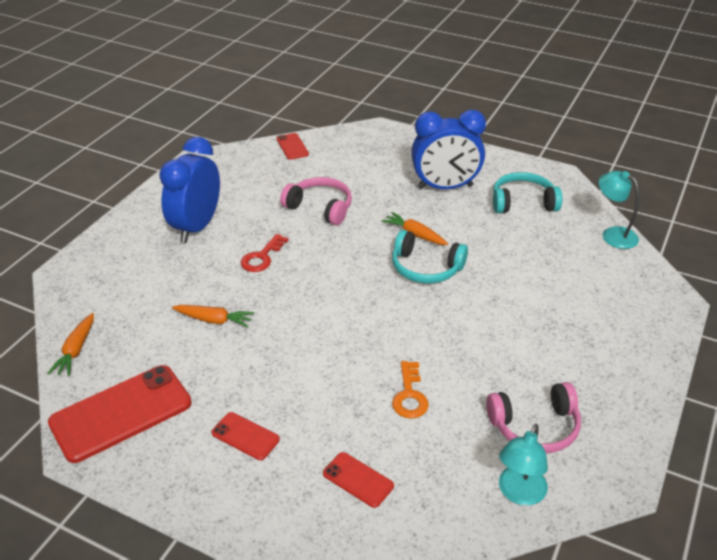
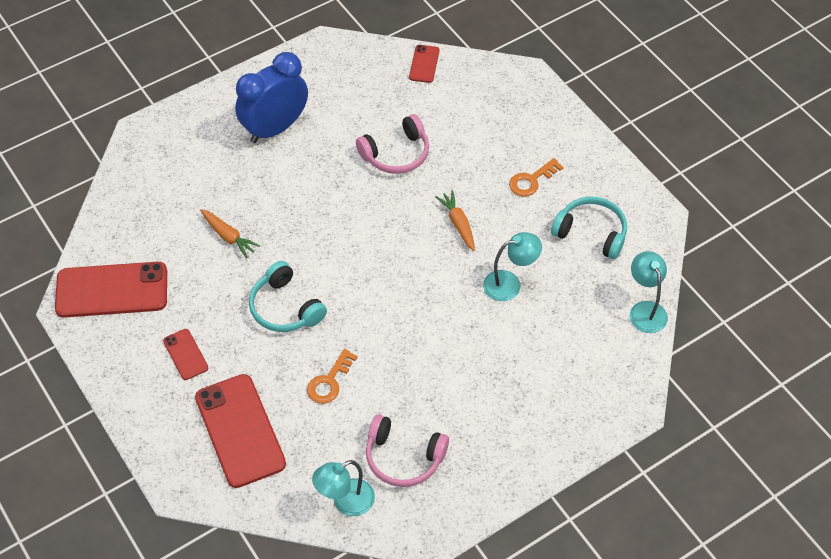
camera: 30 degrees right, 15 degrees up
orange carrot [47,313,94,376] -> none
red key [240,234,289,272] -> none
pink headphones [280,177,352,225] -> pink headphones turned 90 degrees clockwise [356,114,429,174]
red phone [323,452,394,508] -> red phone [195,374,286,488], size x2.06
turquoise headphones [392,230,468,283] -> turquoise headphones moved to [249,261,327,332]
blue clock [411,109,486,189] -> orange key [509,158,563,197]
none -> turquoise lamp [483,232,542,301]

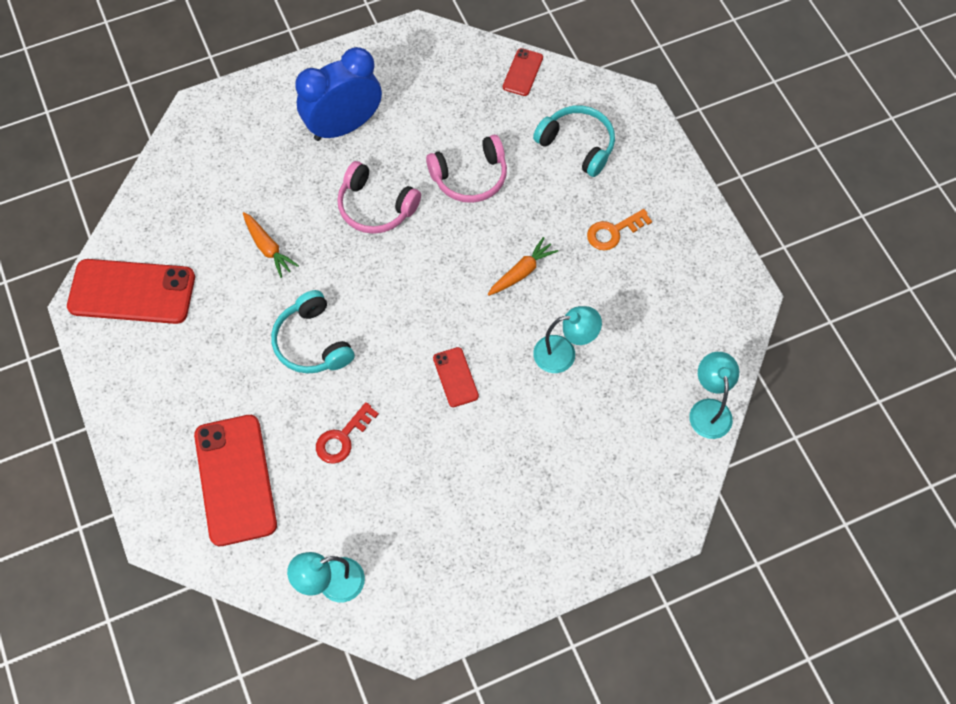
camera: 10 degrees right, 10 degrees up
red phone [163,329,208,380] -> red phone moved to [433,347,479,407]
orange key [307,349,358,404] -> red key [316,402,379,464]
pink headphones [366,414,449,487] -> pink headphones moved to [337,161,421,234]
orange carrot [435,190,475,251] -> orange carrot turned 60 degrees clockwise [487,237,558,296]
turquoise headphones [551,196,627,259] -> turquoise headphones moved to [533,105,615,177]

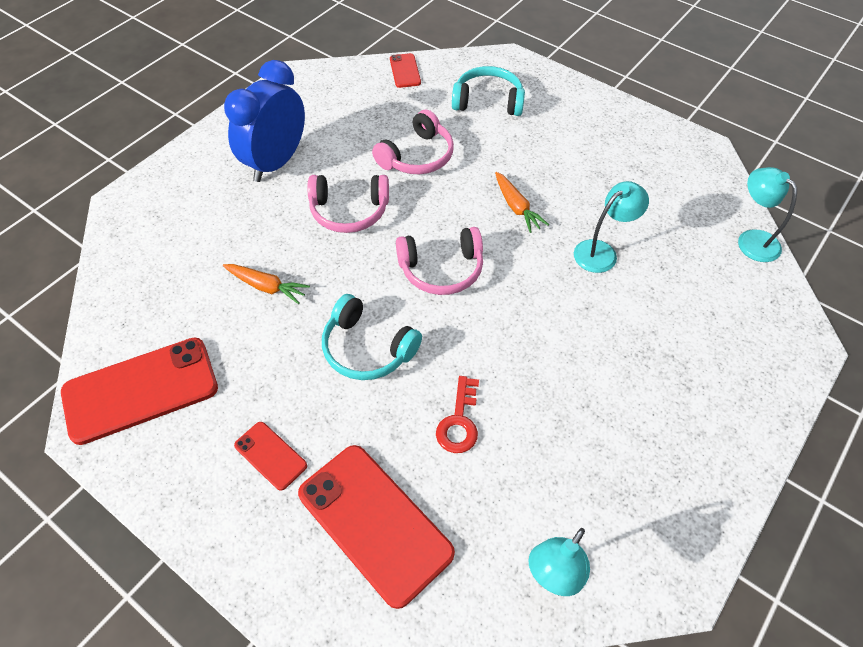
camera: 30 degrees left, 10 degrees down
red phone [433,347,479,407] -> red phone moved to [234,422,307,490]
orange carrot [487,237,558,296] -> orange carrot turned 135 degrees clockwise [495,172,549,233]
orange key [587,209,652,250] -> none
none -> pink headphones [396,227,483,295]

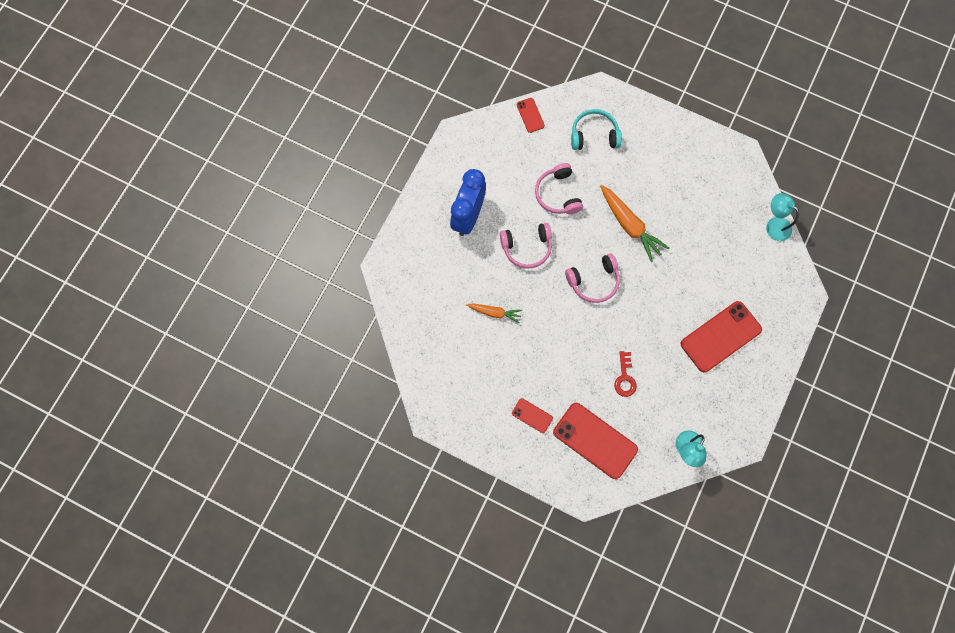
camera: 10 degrees left, 20 degrees up
red phone [61,338,218,445] -> red phone moved to [681,301,762,372]
turquoise headphones [322,294,422,380] -> none
pink headphones [372,110,454,174] -> pink headphones turned 135 degrees clockwise [535,163,583,214]
orange carrot [495,172,549,233] -> orange carrot [600,185,669,262], size x1.71
turquoise lamp [574,181,649,273] -> none

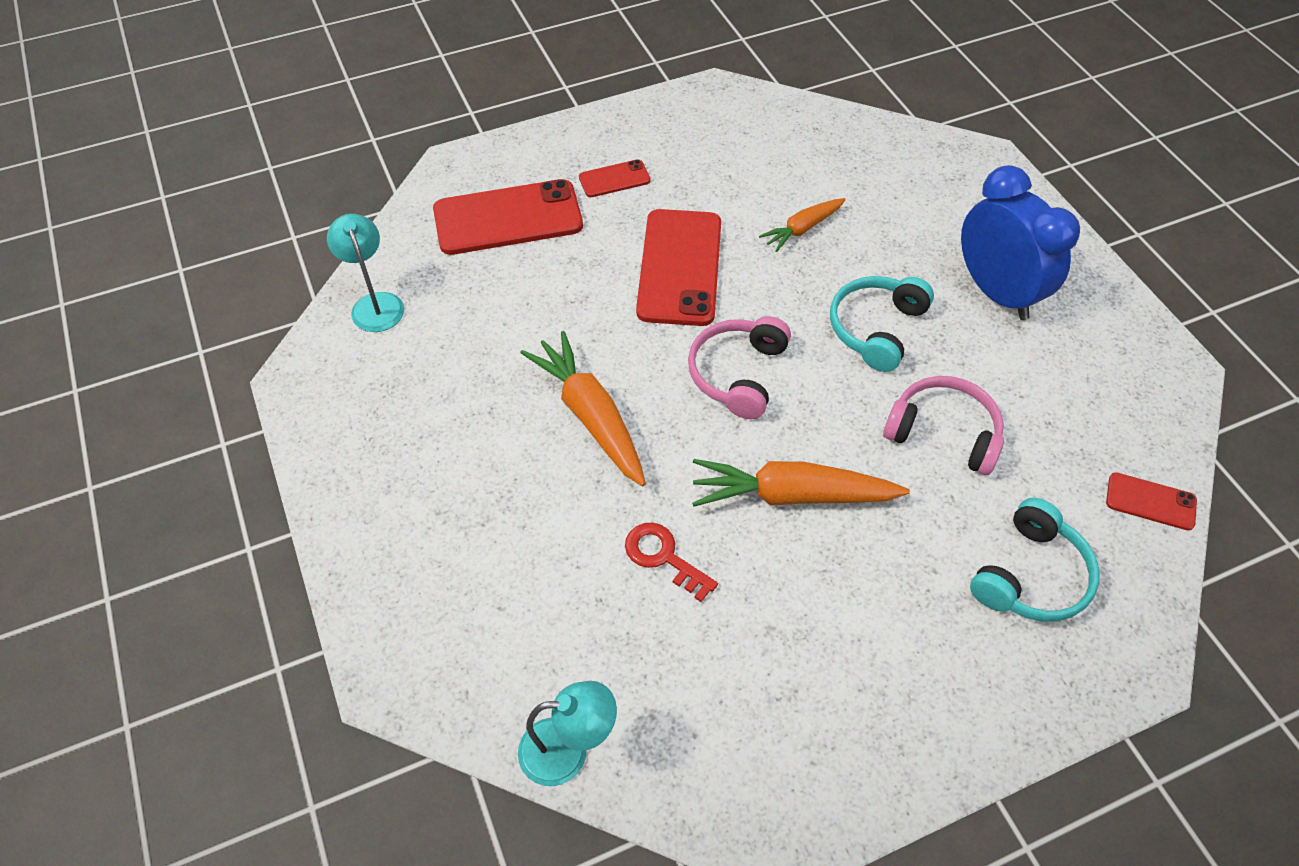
camera: 130 degrees right, 20 degrees down
pink headphones [500,223,552,269] -> turquoise headphones [830,276,934,372]
red key [614,351,637,397] -> red key moved to [625,523,718,602]
red phone [681,301,762,372] -> red phone moved to [636,209,721,326]
none -> orange carrot [520,331,646,486]

